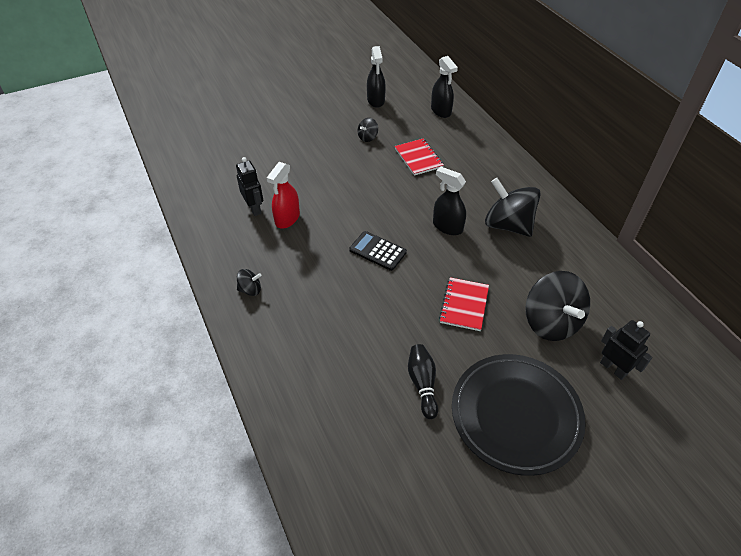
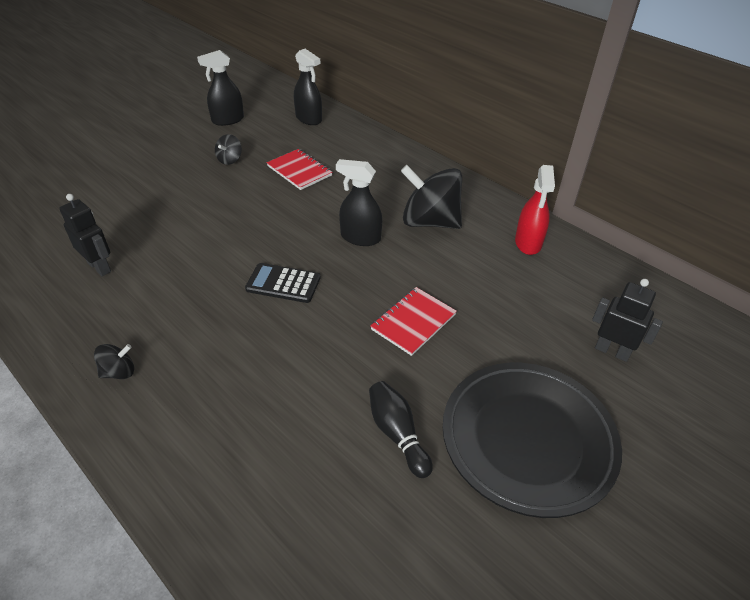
camera: 20 degrees left, 5 degrees down
red spray bottle [267,162,300,228] -> red spray bottle moved to [515,165,555,255]
black spray bottle [367,46,386,108] -> black spray bottle turned 90 degrees clockwise [197,50,244,126]
red notebook [439,277,489,331] -> red notebook turned 45 degrees clockwise [370,287,457,356]
black spinning top [525,271,590,341] -> none

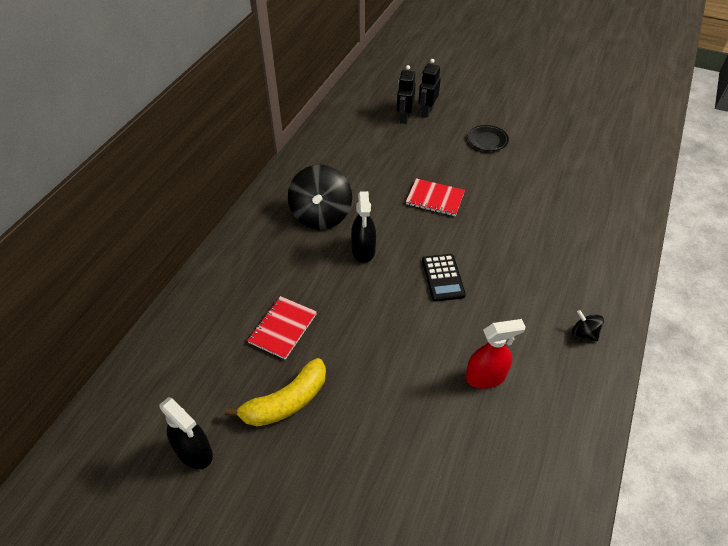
camera: 110 degrees left, 5 degrees up
black robot [59,194,111,276] -> black robot moved to [418,59,441,117]
black spinning top [215,134,242,165] -> yellow banana [225,358,326,426]
black spray bottle [294,49,322,125] -> none
black bowling pin [369,381,433,478] -> none
black plate [443,363,622,518] -> black plate [468,125,509,151], size x0.43
red spray bottle [515,165,555,255] -> red spray bottle moved to [465,319,526,389]

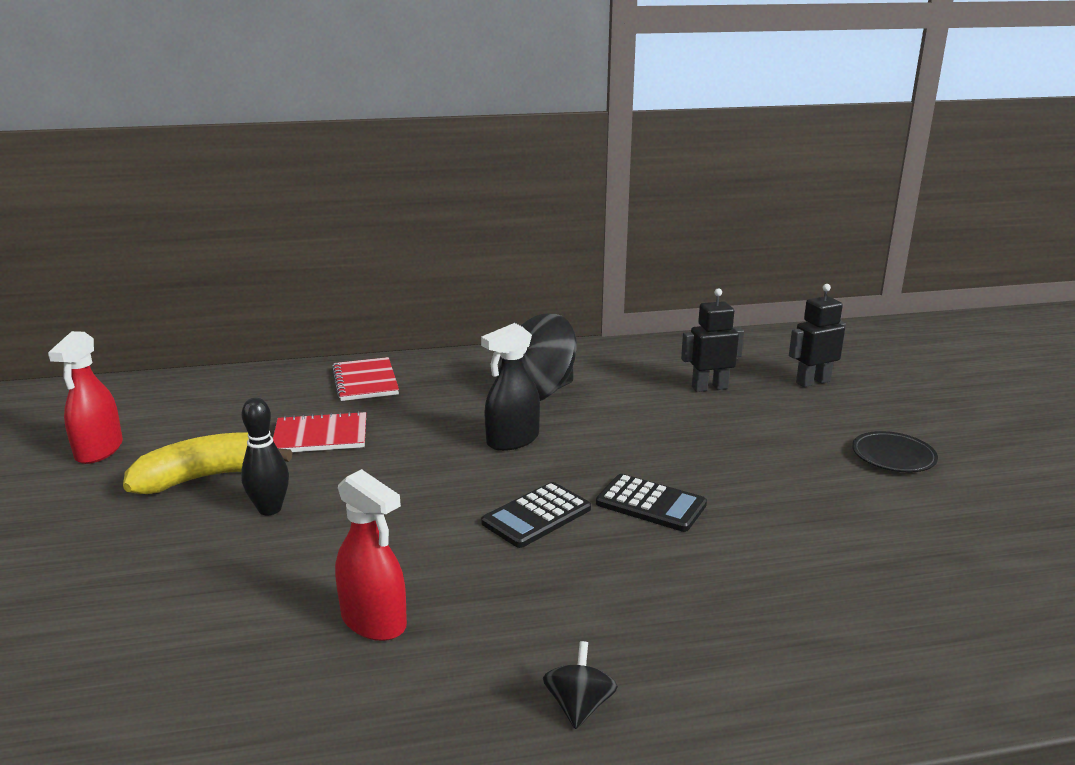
camera: 55 degrees right, 25 degrees down
black spray bottle [159,397,213,469] -> red spray bottle [48,331,123,464]
yellow banana [225,358,326,426] -> yellow banana turned 135 degrees clockwise [123,432,292,494]
red notebook [406,178,465,216] -> red notebook moved to [332,357,399,401]
black robot [418,59,441,117] -> black robot moved to [681,288,744,392]
none -> black bowling pin [241,398,289,515]
none -> black calculator [596,474,707,532]

